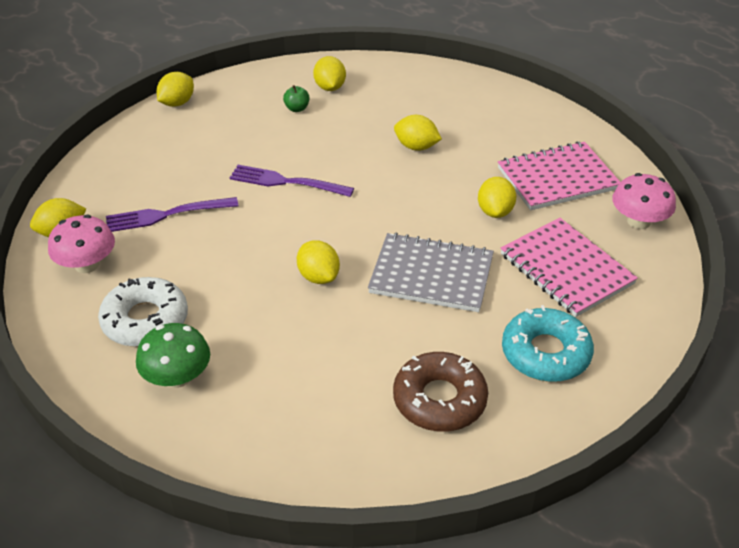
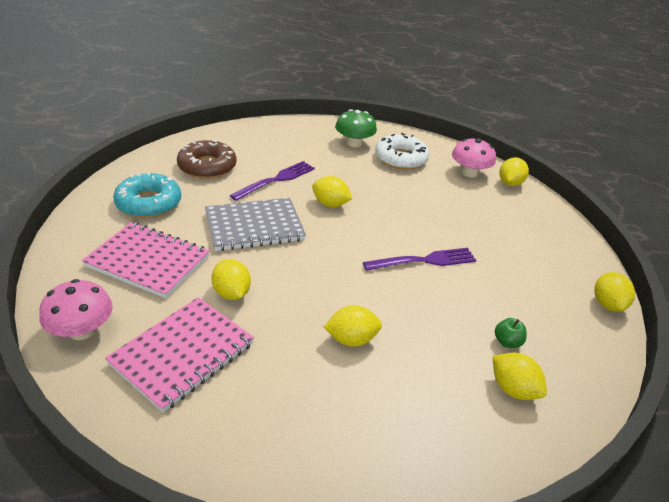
camera: 145 degrees right, 5 degrees down
purple fork [106,197,238,232] -> purple fork moved to [230,161,315,201]

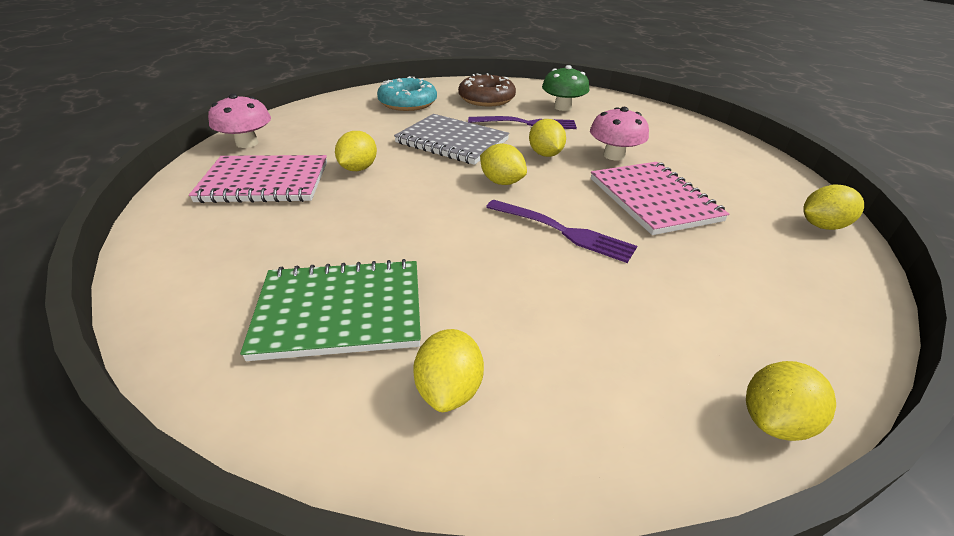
camera: 50 degrees right, 0 degrees up
pink notebook [82,222,210,298] -> pink notebook moved to [591,162,729,235]
yellow lemon [324,305,382,347] -> yellow lemon moved to [480,144,527,185]
green mushroom [335,109,377,147] -> green mushroom moved to [542,65,589,111]
white donut [375,133,430,170] -> none
pink mushroom [452,138,496,177] -> pink mushroom moved to [590,107,649,161]
green apple [495,318,527,348] -> none
none -> green notebook [240,259,421,361]

